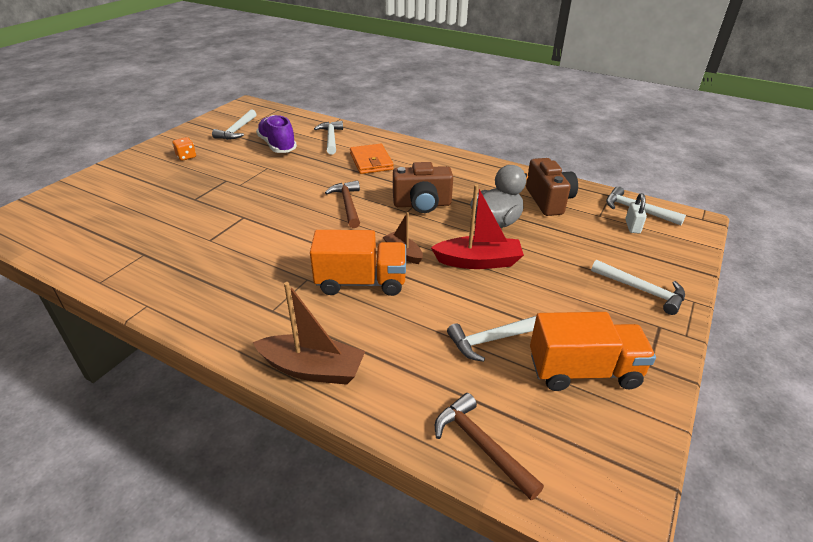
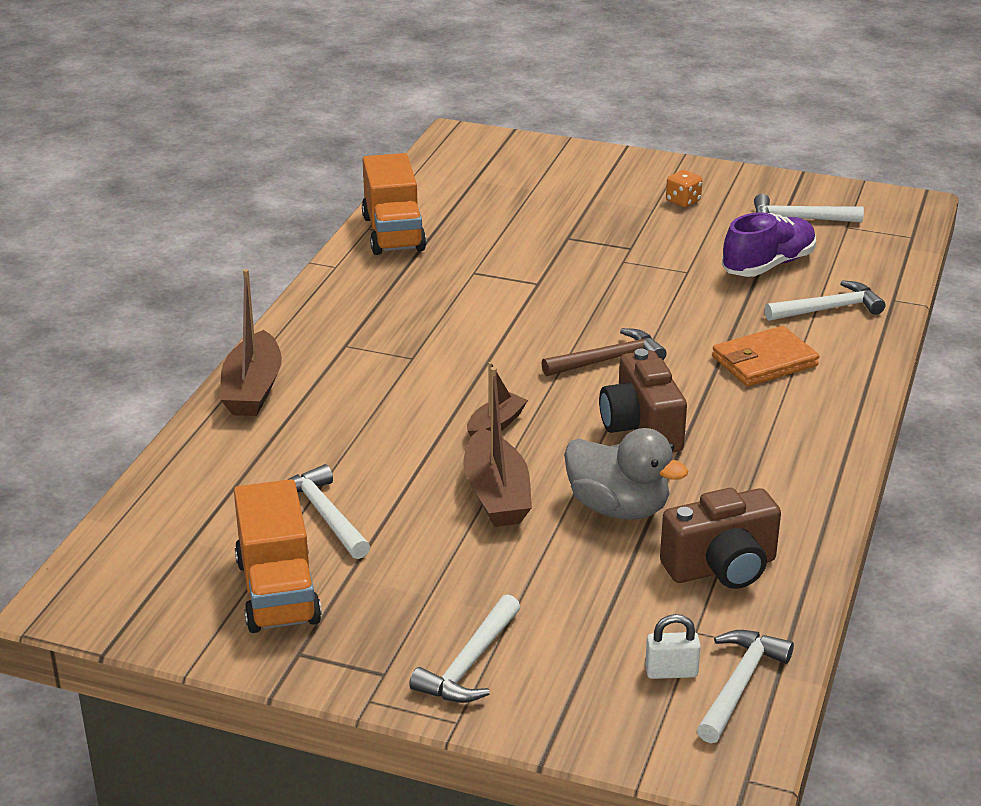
camera: 80 degrees right, 5 degrees down
orange truck [310,230,406,296] -> orange truck moved to [362,153,426,255]
red boat [431,184,524,269] -> brown boat [463,367,532,527]
brown hammer [435,393,544,500] -> none

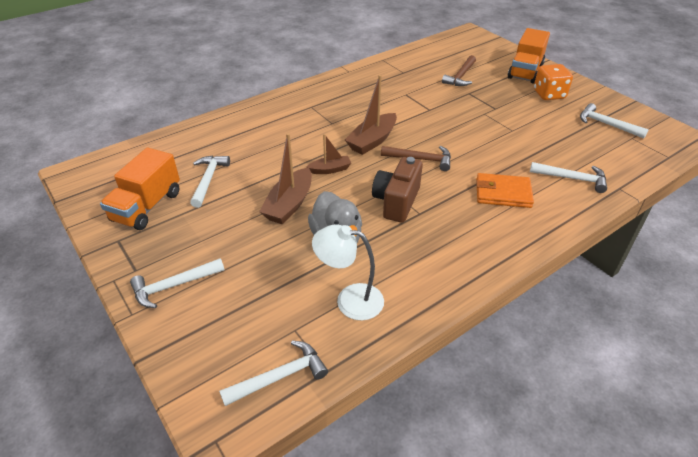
camera: 35 degrees right, 10 degrees up
brown boat [220,269,282,416] -> brown boat moved to [345,75,397,155]
orange truck [362,153,426,255] -> orange truck moved to [508,28,550,84]
white padlock [645,614,701,679] -> none
brown camera [660,488,781,589] -> white lamp [312,224,384,320]
orange dice [666,170,702,207] -> orange dice [534,64,573,100], size x1.71
purple shoe [722,212,816,277] -> none
none -> brown hammer [442,55,476,86]

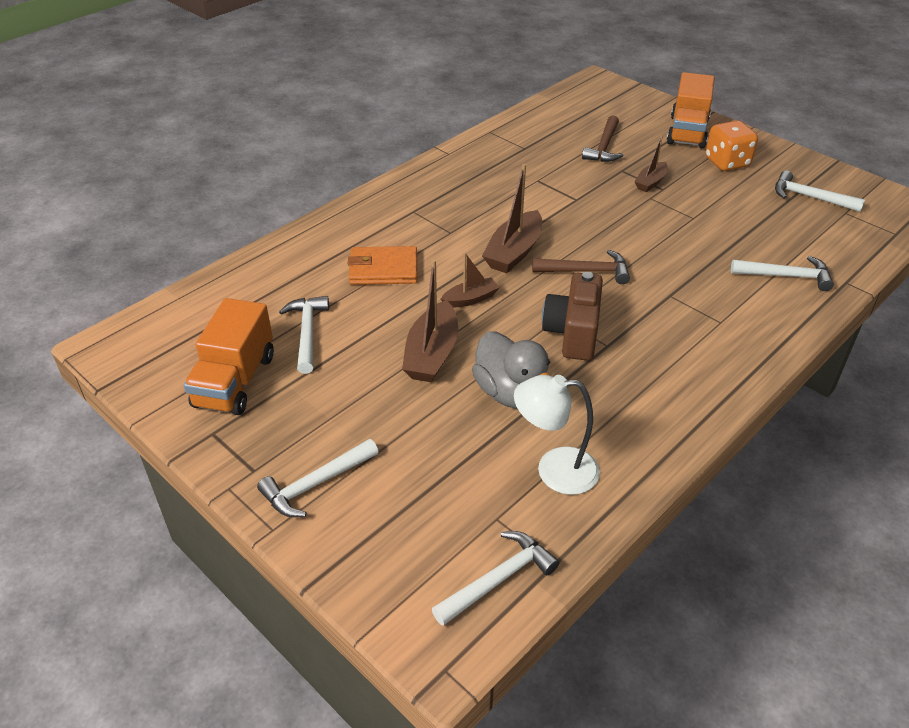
camera: 10 degrees left, 0 degrees up
orange wallet [476,173,534,208] -> orange wallet moved to [348,246,417,285]
none -> brown boat [634,134,668,192]

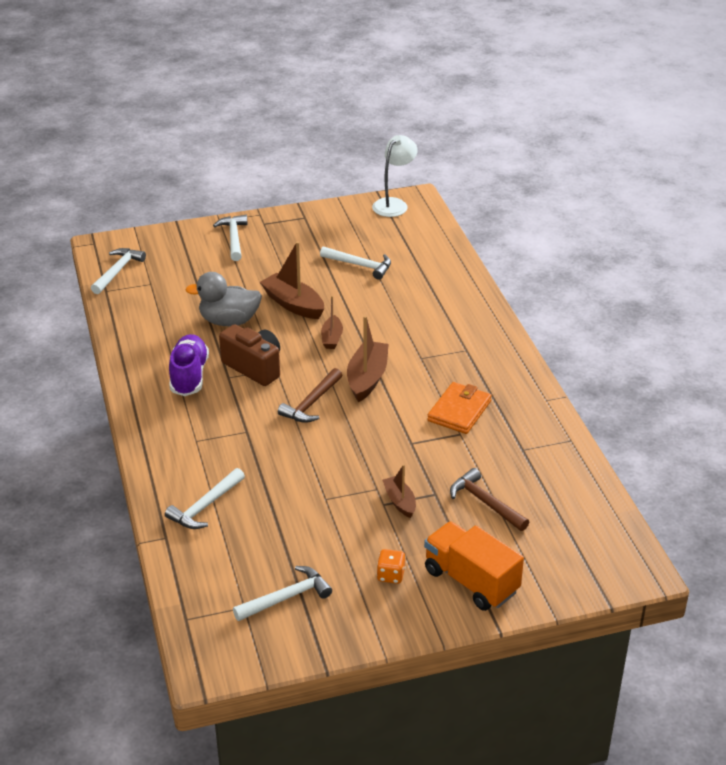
camera: 120 degrees right, 5 degrees down
orange truck [184,298,274,415] -> none
orange wallet [348,246,417,285] -> orange wallet moved to [427,382,492,434]
white hammer [432,531,559,626] -> white hammer turned 150 degrees counterclockwise [91,248,146,294]
brown boat [482,164,542,273] -> brown boat turned 45 degrees clockwise [347,316,389,402]
white lamp [514,375,600,495] -> white lamp moved to [372,135,418,217]
orange dice [705,121,758,171] -> orange dice [377,549,405,584], size x0.58
none -> purple shoe [169,334,209,396]

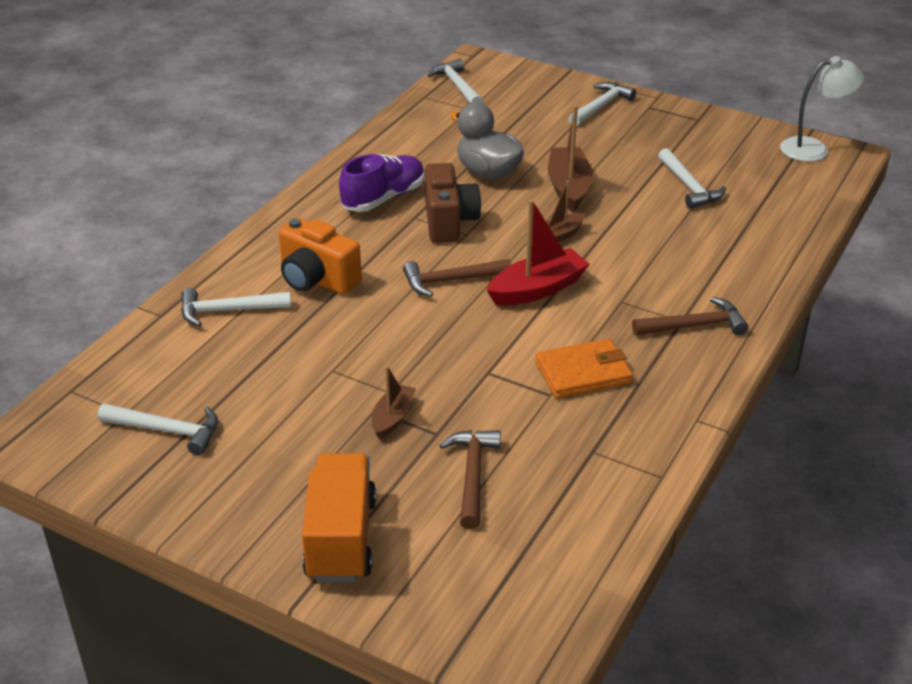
camera: 45 degrees right, 0 degrees up
white hammer [91,248,146,294] -> white hammer turned 90 degrees counterclockwise [427,59,483,103]
brown boat [347,316,389,402] -> red boat [487,199,590,306]
orange dice [377,549,405,584] -> none
none -> orange camera [279,218,362,294]
none -> brown hammer [632,297,748,335]

